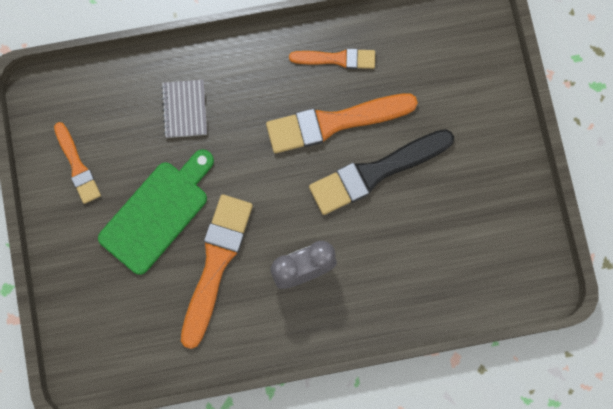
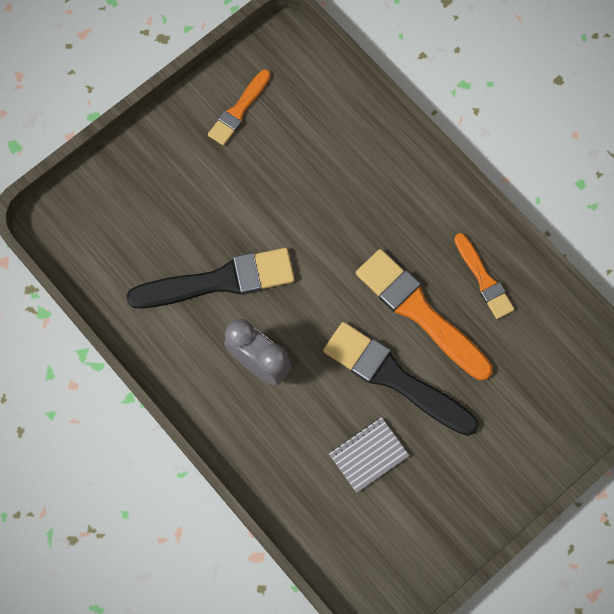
camera: 60 degrees right, 5 degrees down
green cutting board [98,150,214,275] -> none
grey notebook [161,80,207,138] -> grey notebook moved to [329,417,409,493]
orange brush [181,194,253,349] -> black brush [126,248,295,308]

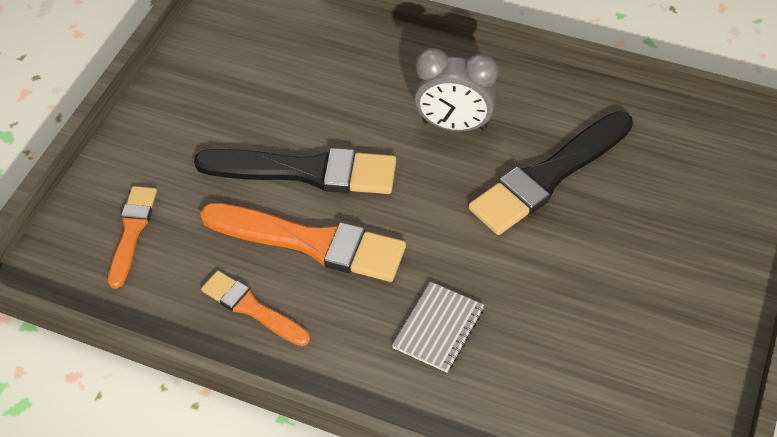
camera: 155 degrees right, 20 degrees down
orange brush [208,69,271,146] -> orange brush moved to [108,186,157,289]
grey notebook [329,417,409,493] -> grey notebook moved to [392,282,484,373]

